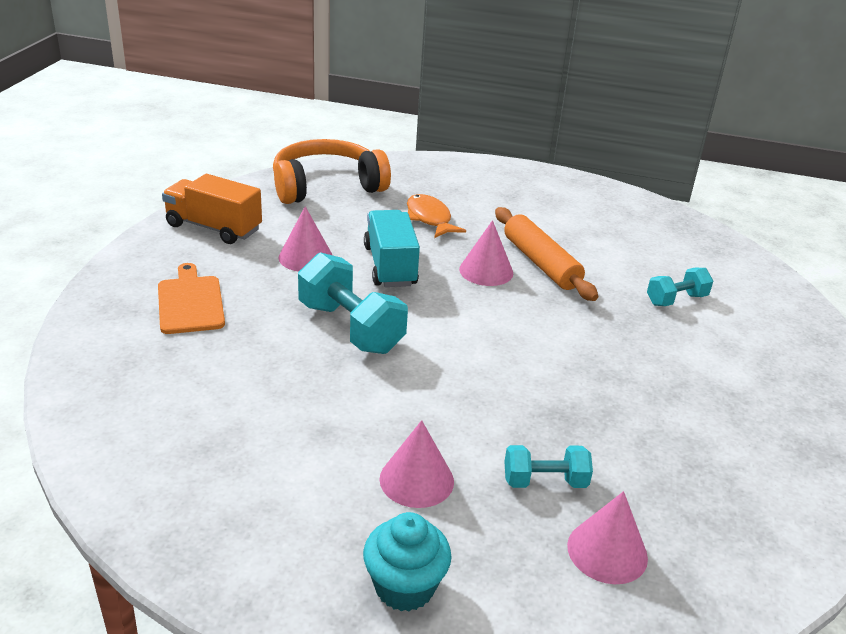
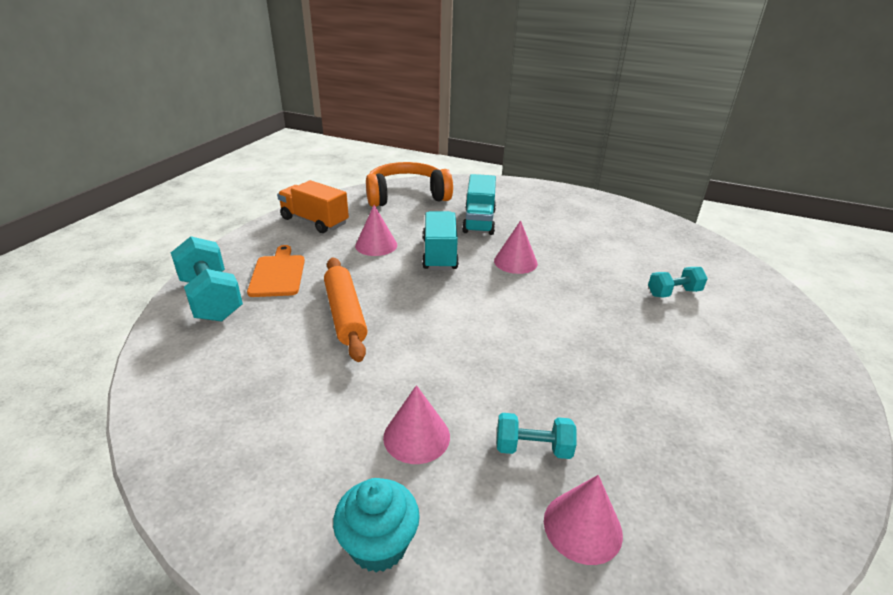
camera: 10 degrees right, 0 degrees up
turquoise dumbbell [298,252,408,354] -> turquoise dumbbell moved to [171,236,243,322]
orange fish [407,194,466,238] -> turquoise truck [462,174,496,235]
orange rolling pin [495,207,598,301] -> orange rolling pin moved to [324,257,368,362]

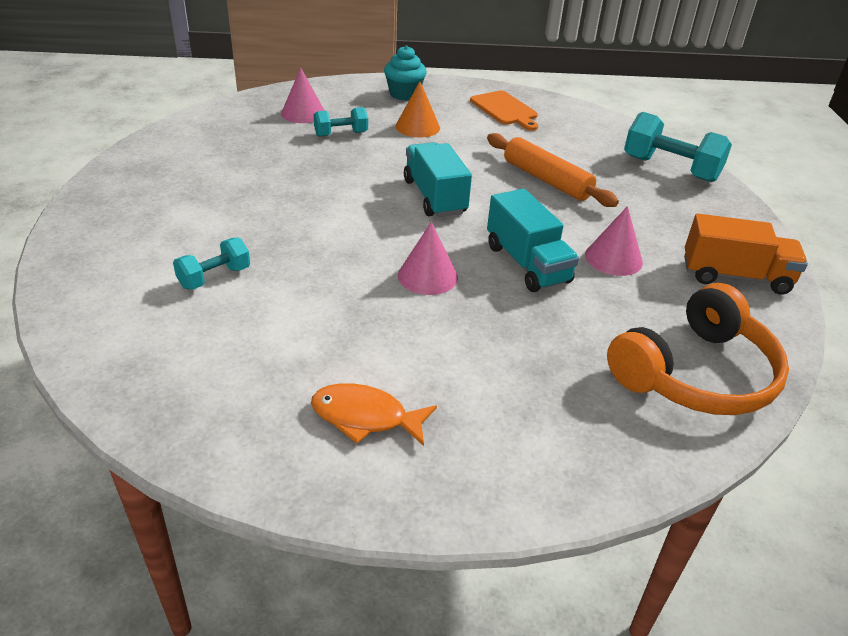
camera: 155 degrees right, 5 degrees up
orange cutting board [247,245,305,297] -> orange cutting board moved to [470,91,538,131]
pink cone [383,385,450,464] -> orange cone [395,81,440,137]
turquoise truck [462,174,496,235] -> turquoise truck moved to [404,142,472,217]
none -> orange fish [311,383,437,446]

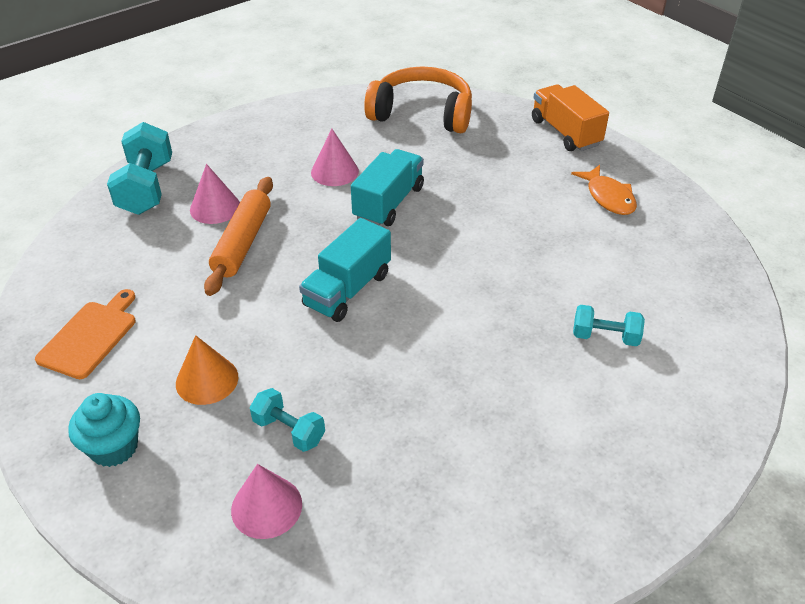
camera: 125 degrees left, 5 degrees up
pink cone [398,222,458,295] -> pink cone moved to [190,164,240,224]
orange truck [684,214,808,295] -> orange truck moved to [532,84,609,151]

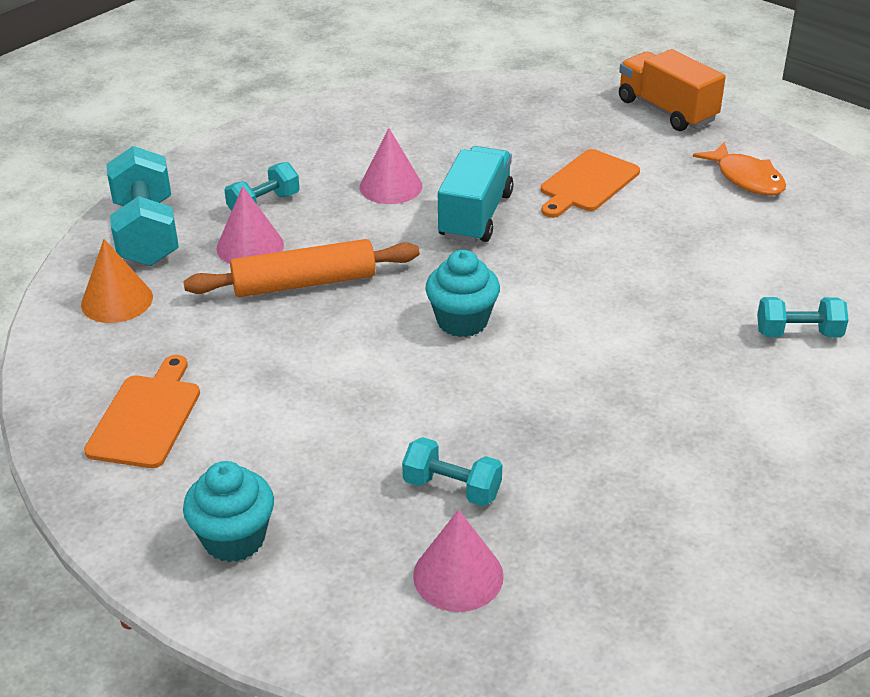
camera: 10 degrees left, 5 degrees down
orange cone [176,335,238,405] -> orange cone moved to [81,239,153,323]
orange rolling pin [204,177,273,296] -> orange rolling pin turned 75 degrees clockwise [183,239,419,297]
turquoise truck [299,218,391,322] -> turquoise cupcake [425,250,500,337]
orange headphones [364,67,472,133] -> none
none -> turquoise dumbbell [224,162,300,211]
none -> orange cutting board [541,149,640,218]

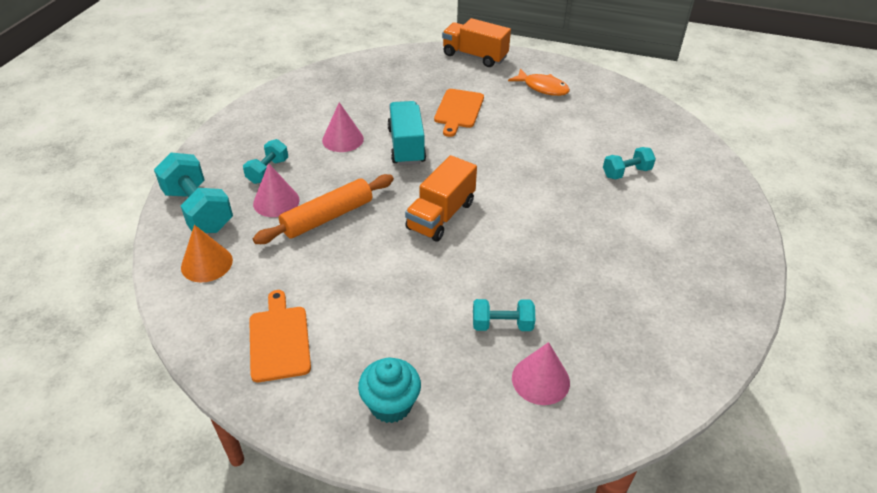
camera: 25 degrees left, 5 degrees up
turquoise cupcake [425,250,500,337] -> orange truck [405,155,477,242]

